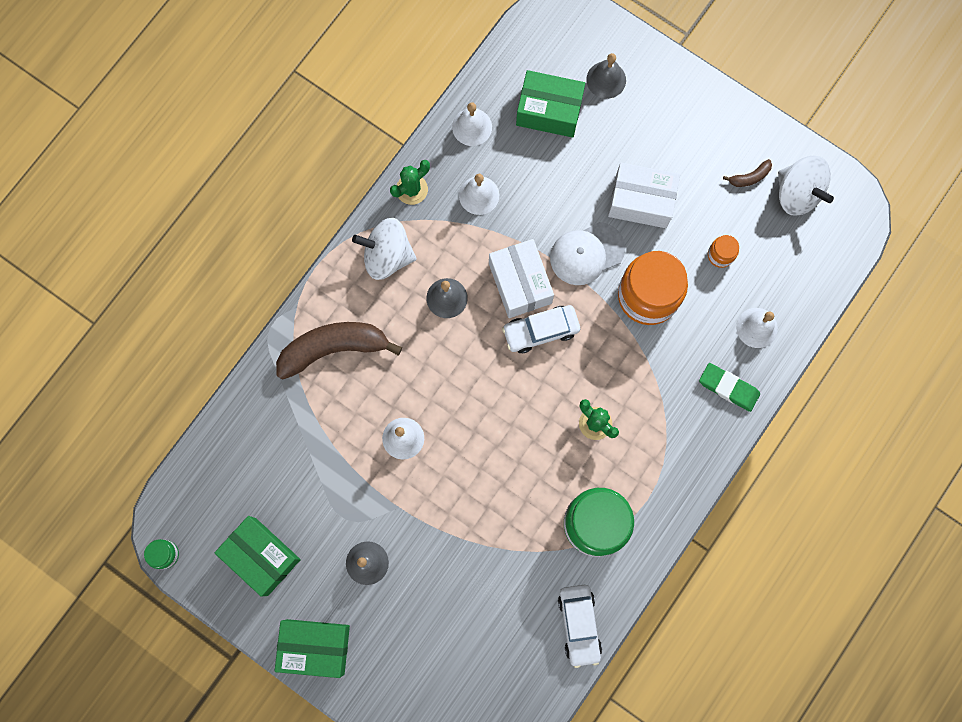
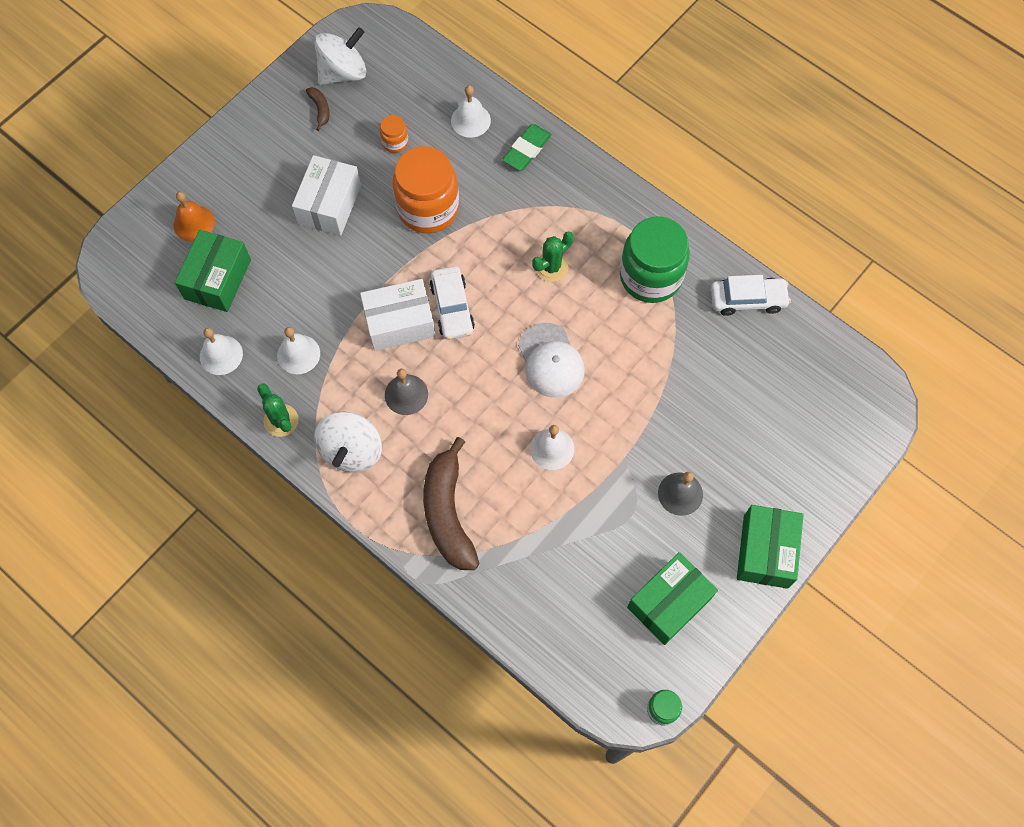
camera: 85 degrees left, 10 degrees down
white cap [550,222,625,285] -> white cap moved to [518,323,584,398]
grey bell [587,53,626,99] -> orange bell [174,192,215,242]

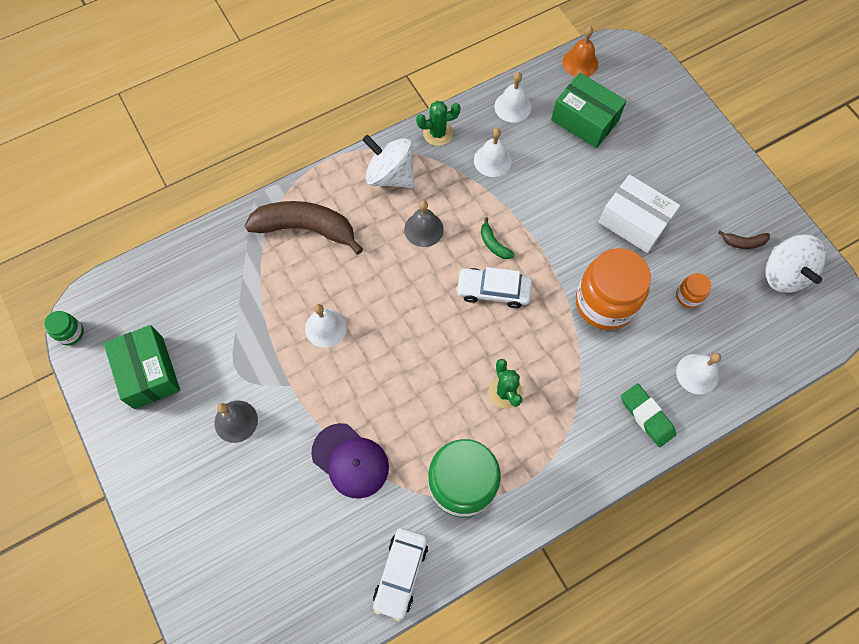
camera: 110 degrees right, 0 degrees up
orange bell [174,192,215,242] -> orange bell moved to [562,26,598,77]
white box [360,279,436,351] -> green banana [481,217,514,259]
white cap [518,323,584,398] -> none
green box [737,505,803,589] -> none
none -> purple cap [311,423,389,499]

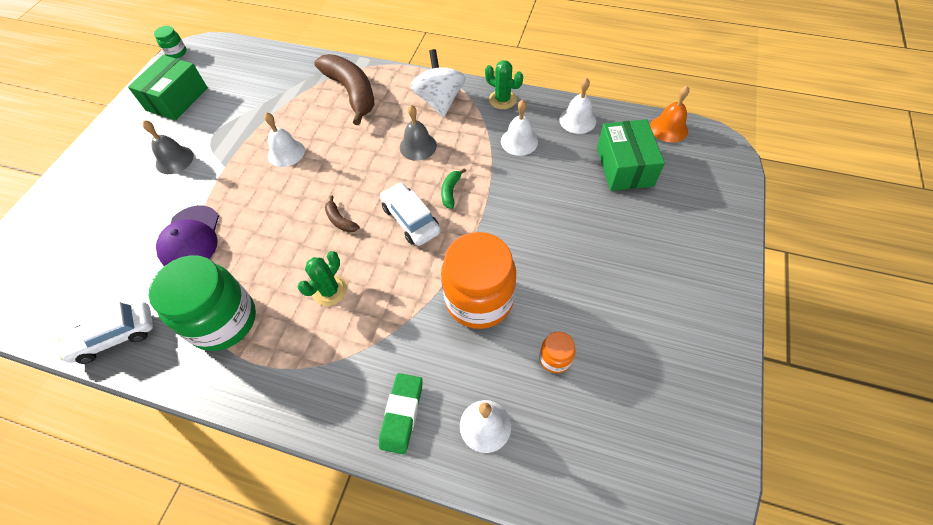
camera: 50 degrees right, 10 degrees down
white box [599,175,680,253] -> none
brown banana [718,230,770,249] -> brown banana moved to [325,196,360,233]
white spinning top [765,235,826,293] -> none

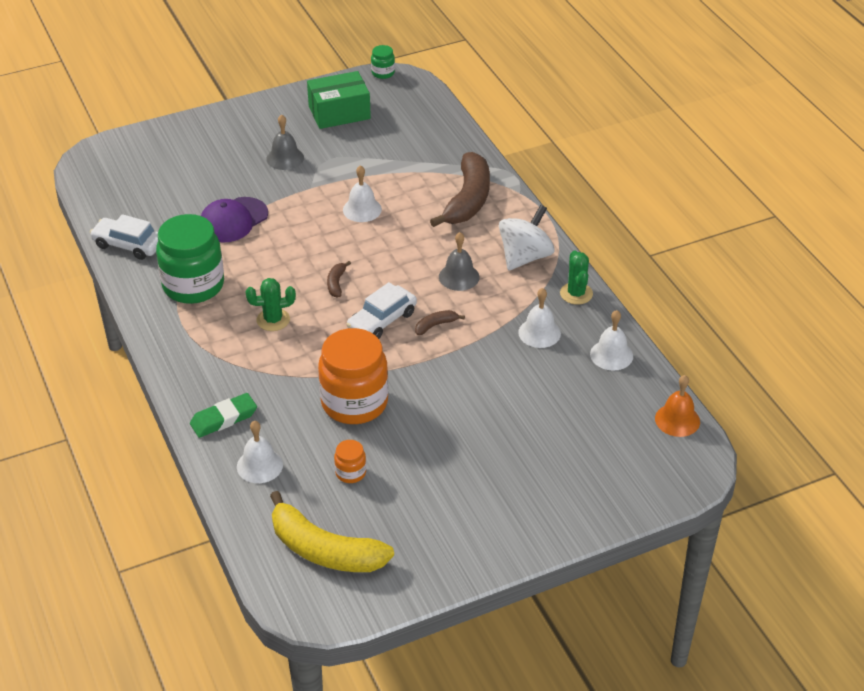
camera: 45 degrees right, 15 degrees down
white car [380,182,441,246] -> white car turned 150 degrees counterclockwise [346,282,417,339]
green banana [441,168,466,209] -> brown banana [415,310,465,335]
green box [597,119,665,191] -> none
none -> yellow banana [270,491,394,572]

